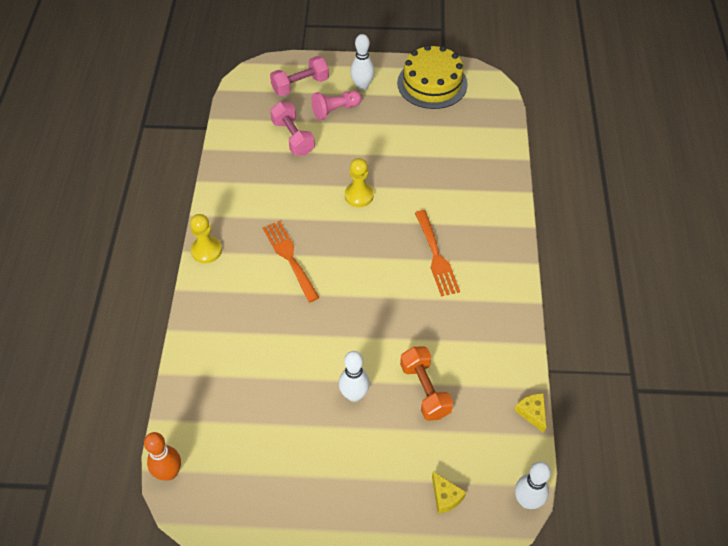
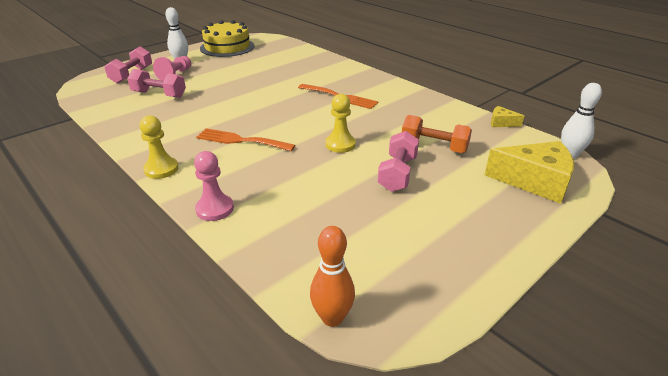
camera: 45 degrees left, 20 degrees down
white bowling pin [339,351,370,402] -> pink dumbbell [378,131,419,192]
yellow pawn [345,158,374,207] -> yellow pawn moved to [325,94,356,153]
yellow cheese [432,472,466,514] -> yellow cheese [485,141,574,204], size x2.12
none -> pink pawn [194,151,234,221]

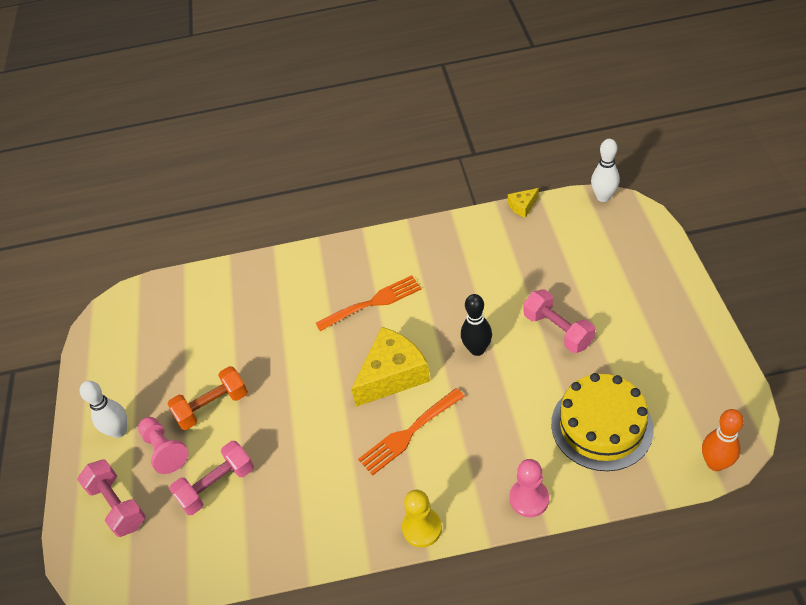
camera: 50 degrees left, 15 degrees up
yellow cake [200,20,254,57] -> yellow cake moved to [551,373,654,471]
yellow pawn [325,94,356,153] -> black bowling pin [461,294,492,356]
orange dumbbell [402,115,472,153] -> orange dumbbell moved to [168,366,248,430]
yellow cheese [485,141,574,204] -> yellow cheese moved to [351,327,430,407]

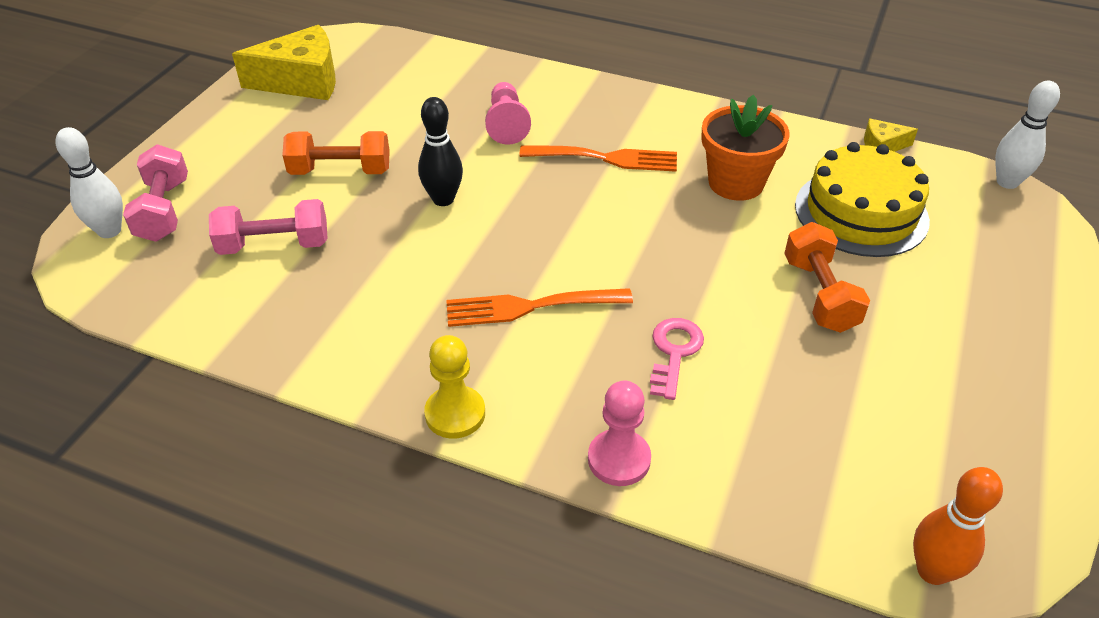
camera: 25 degrees right, 5 degrees down
white bowling pin [80,381,127,438] -> white bowling pin moved to [56,127,123,238]
pink pawn [138,417,188,474] -> pink pawn moved to [485,82,531,145]
yellow cheese [351,327,430,407] -> yellow cheese moved to [232,25,336,100]
black bowling pin [461,294,492,356] -> black bowling pin moved to [418,97,463,206]
pink dumbbell [524,289,595,353] -> orange dumbbell [784,222,870,333]
yellow cake [551,373,654,471] -> yellow cake moved to [795,142,930,257]
none -> pink key [650,318,704,400]
none -> orange flower pot [701,95,790,201]

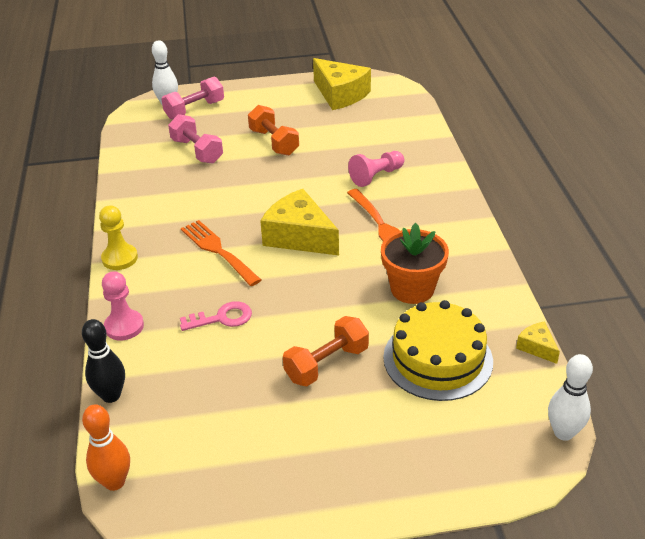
camera: 60 degrees right, 5 degrees down
black bowling pin [418,97,463,206] -> black bowling pin moved to [82,319,125,403]
none -> yellow cheese [260,189,339,256]

